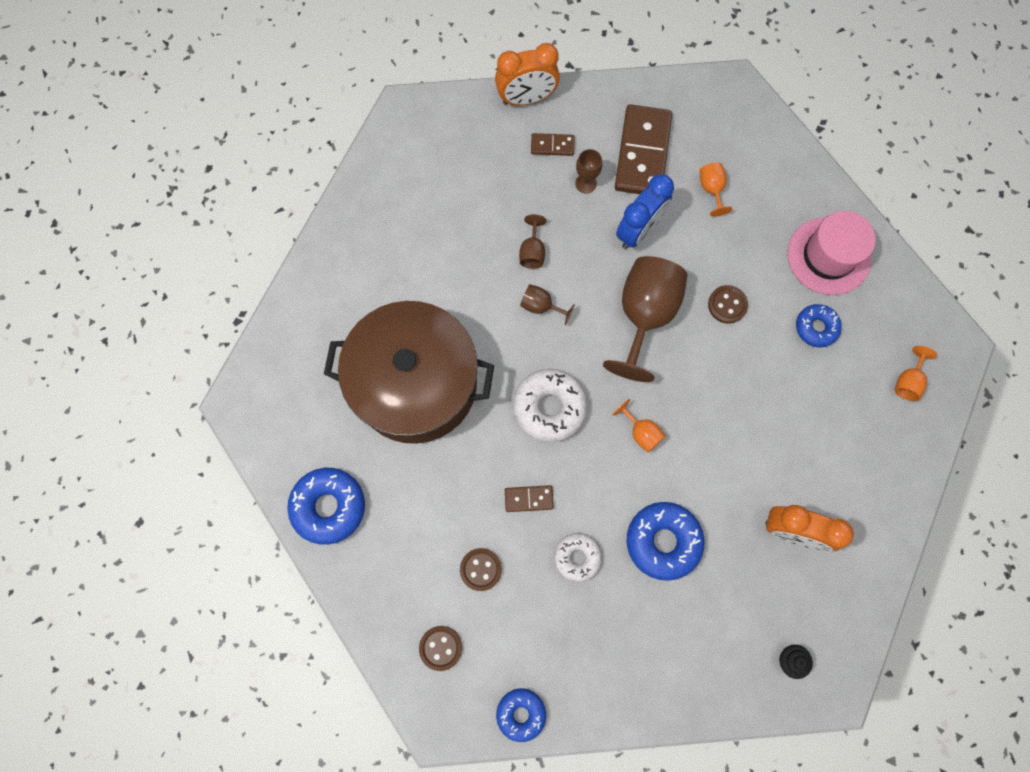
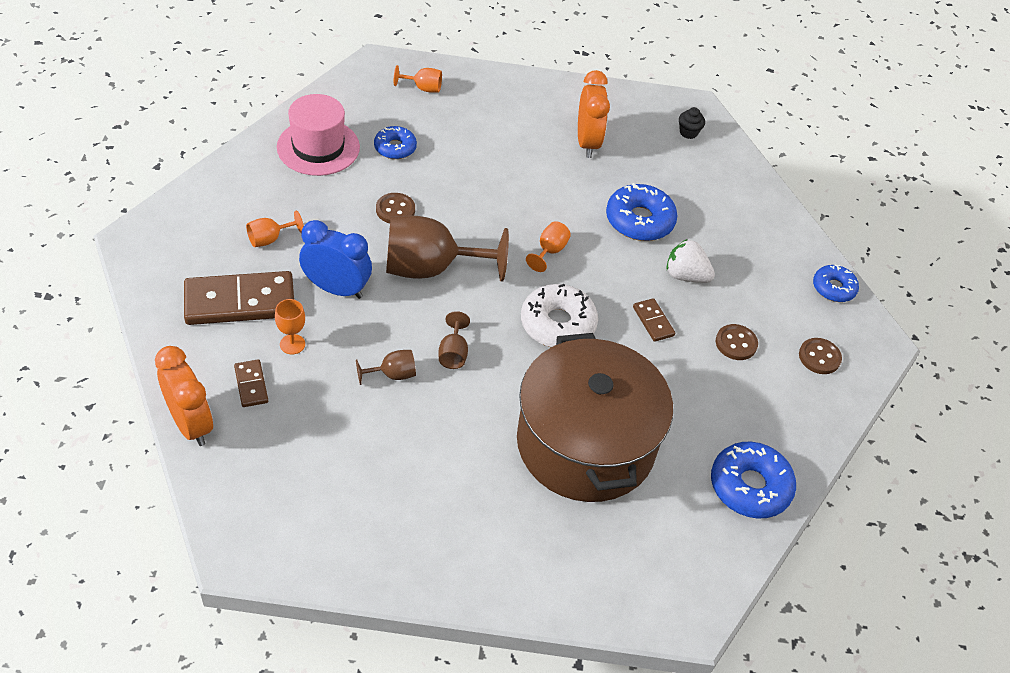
camera: 115 degrees left, 25 degrees down
white donut [554,533,602,582] -> white strawberry [666,239,715,283]
brown goblet [575,149,602,193] -> orange goblet [275,299,305,355]

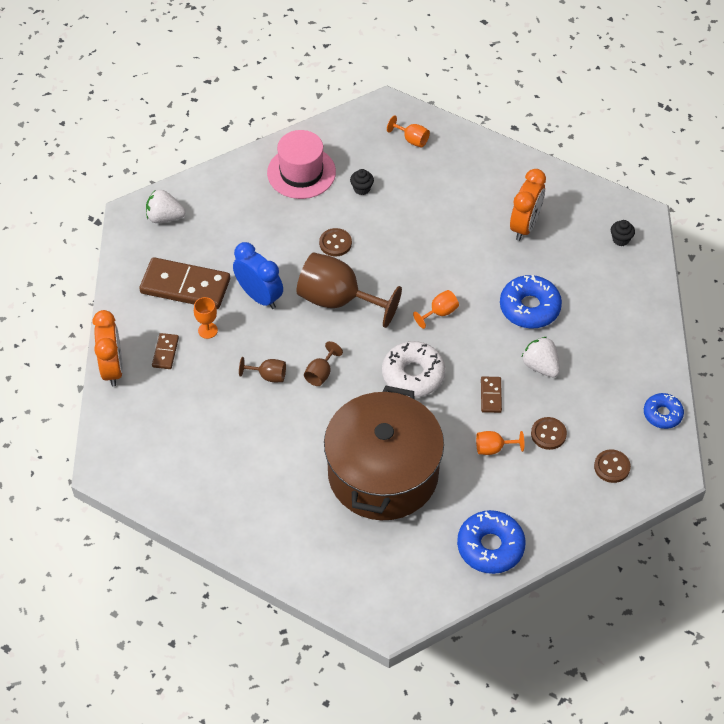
camera: 30 degrees right, 5 degrees up
orange goblet [246,210,304,247] -> orange goblet moved to [476,431,524,455]
blue donut [374,126,417,159] -> black cupcake [350,169,374,195]
none -> white strawberry [146,190,186,223]

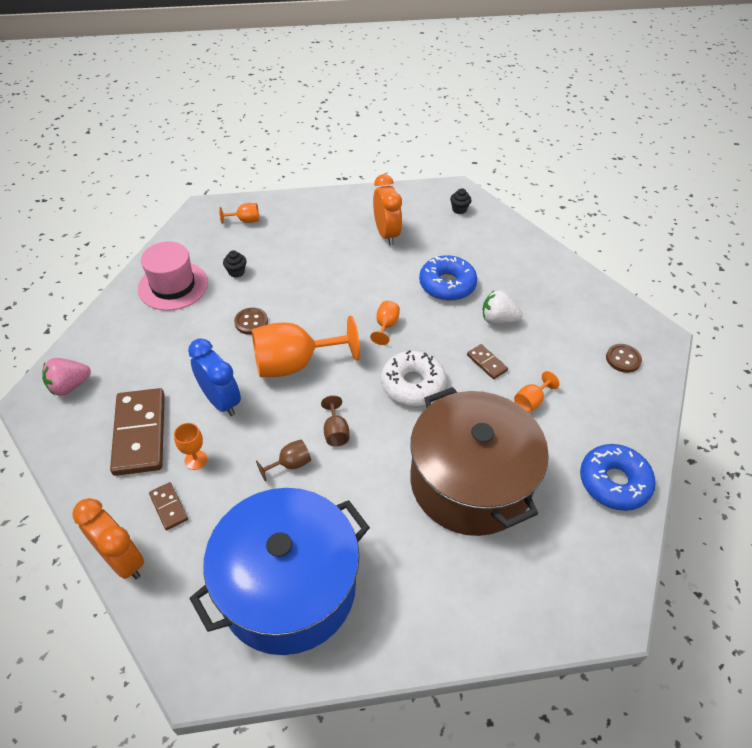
camera: 40 degrees left, 5 degrees down
brown domino [139,257,230,309] -> brown domino turned 75 degrees counterclockwise [110,388,165,476]
white strawberry [146,190,186,223] -> pink strawberry [42,358,91,396]
blue clock [233,242,283,309] -> blue clock turned 45 degrees clockwise [188,338,241,416]
brown goblet [297,253,402,328] -> orange goblet [252,316,360,377]
brown button [531,417,567,450] -> none
blue donut [644,393,684,429] -> none
none -> blue pot [189,488,370,655]

